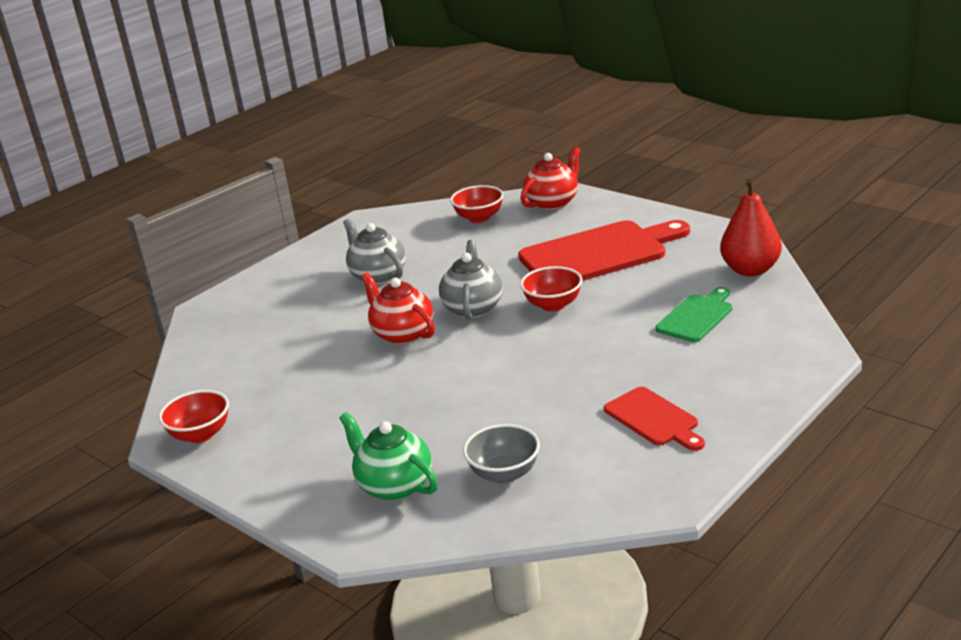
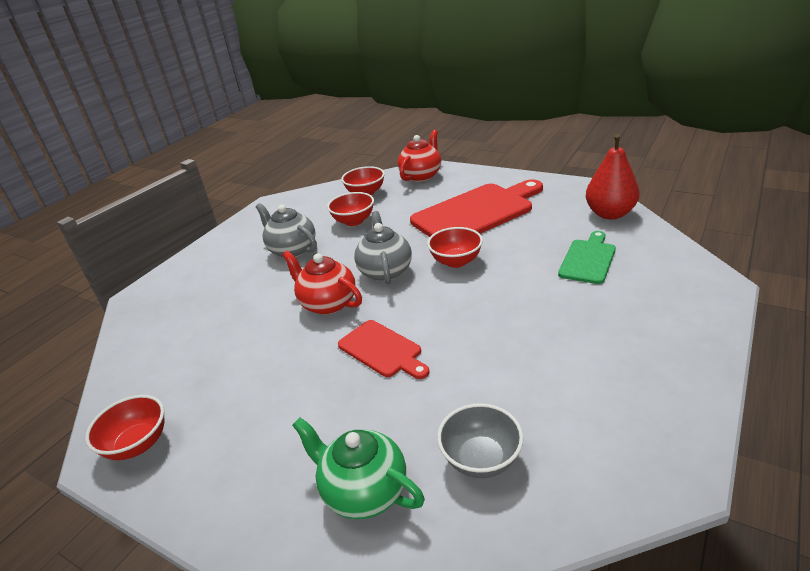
camera: 10 degrees left, 5 degrees up
red cutting board [604,387,705,451] -> red cutting board moved to [338,320,429,379]
none -> red bowl [327,192,374,226]

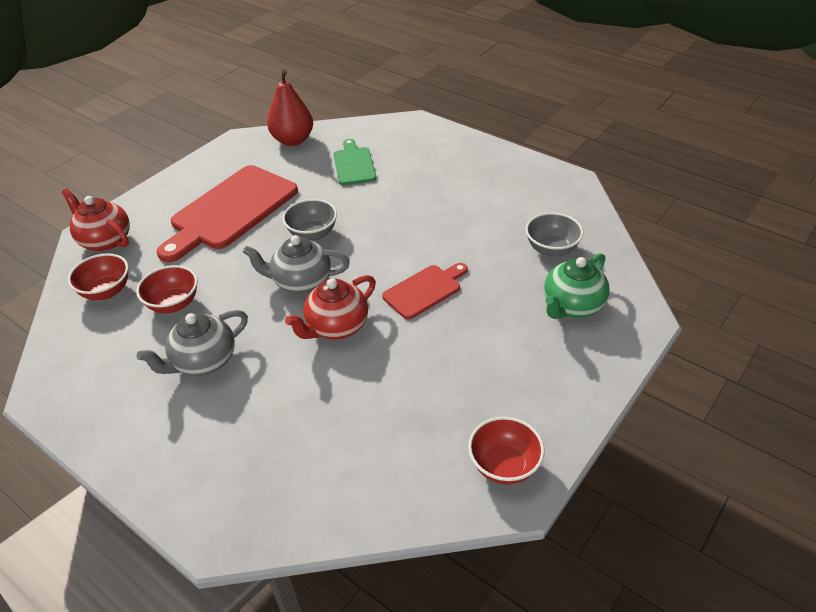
camera: 85 degrees left, 10 degrees up
red cutting board [410,179,543,237] -> red cutting board turned 120 degrees counterclockwise [157,165,298,262]
red bowl [427,227,483,268] -> grey bowl [282,199,337,241]
green cutting board [558,231,616,284] -> green cutting board turned 45 degrees clockwise [334,139,376,185]

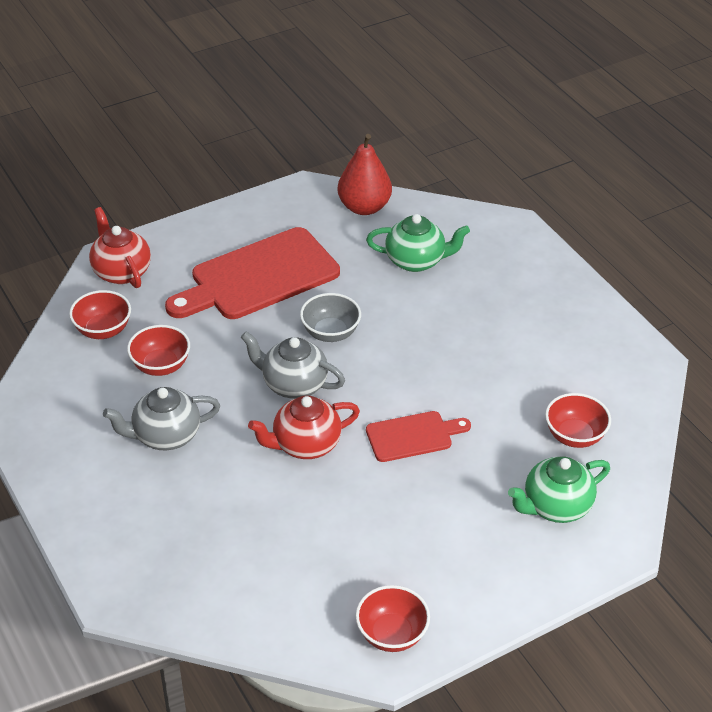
camera: 20 degrees right, 0 degrees up
green cutting board [334,139,376,185] -> green teapot [366,214,470,272]
grey bowl [526,212,583,257] -> red bowl [545,393,611,448]

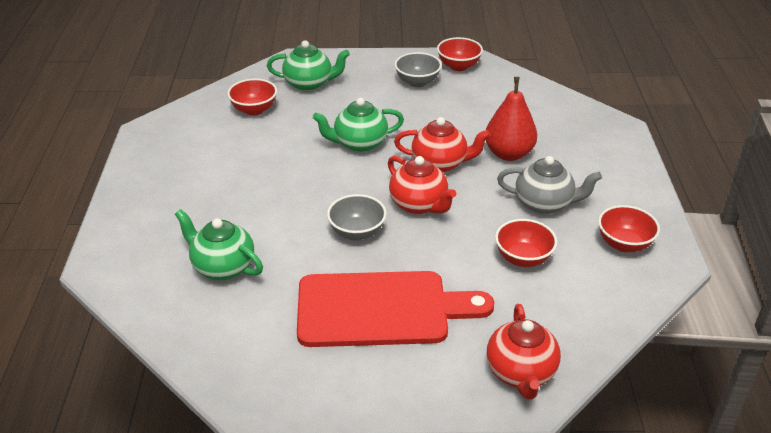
camera: 150 degrees left, 5 degrees down
red bowl [69,290,131,339] -> red bowl moved to [598,205,660,252]
grey teapot [241,331,345,399] -> red teapot [388,156,456,214]
red pear [337,134,392,215] -> red pear moved to [486,77,537,161]
red cutting board [366,411,471,462] -> green teapot [313,98,404,153]
none -> grey bowl [394,52,442,87]

